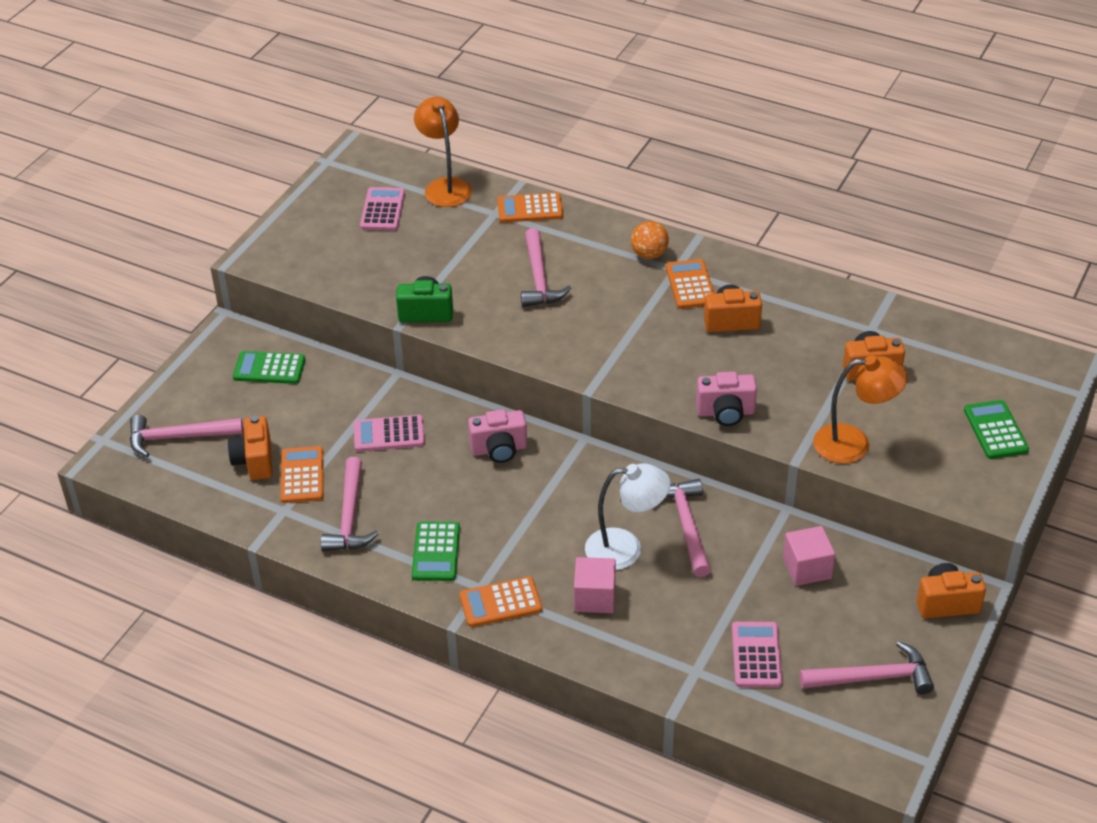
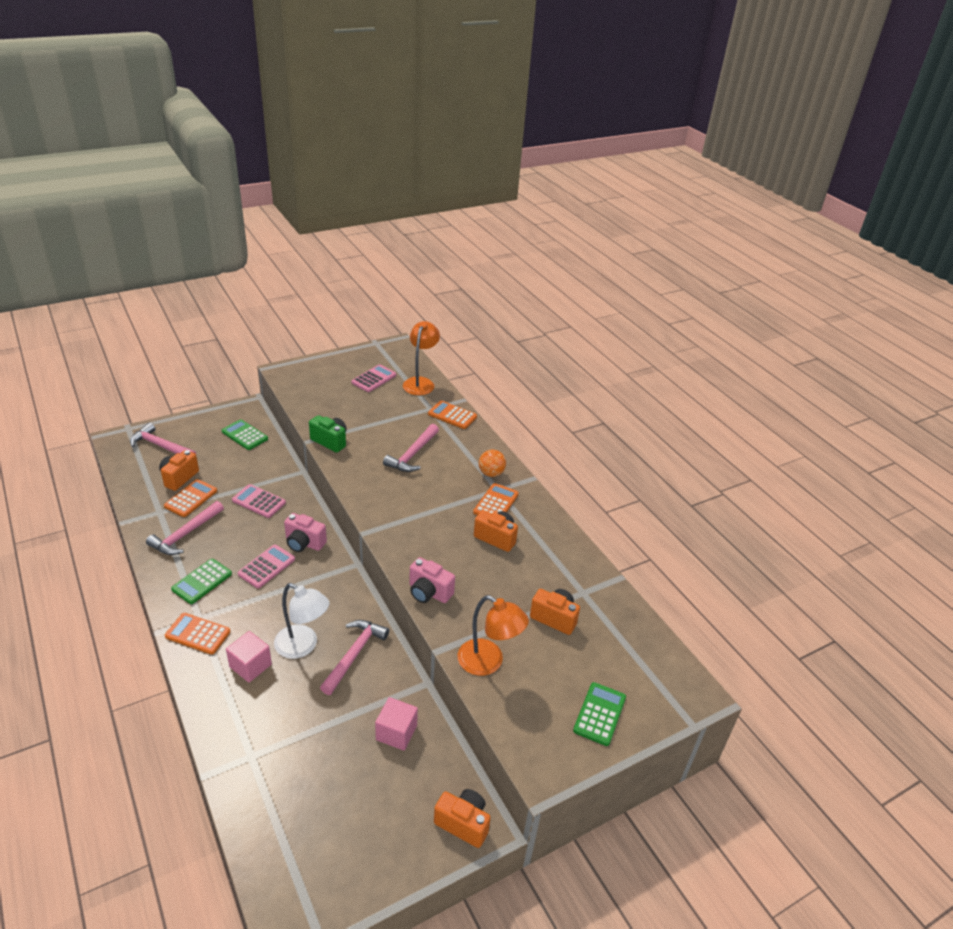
camera: 30 degrees right, 5 degrees down
pink calculator [732,622,782,688] -> pink calculator moved to [238,545,295,588]
pink hammer [799,641,934,694] -> none

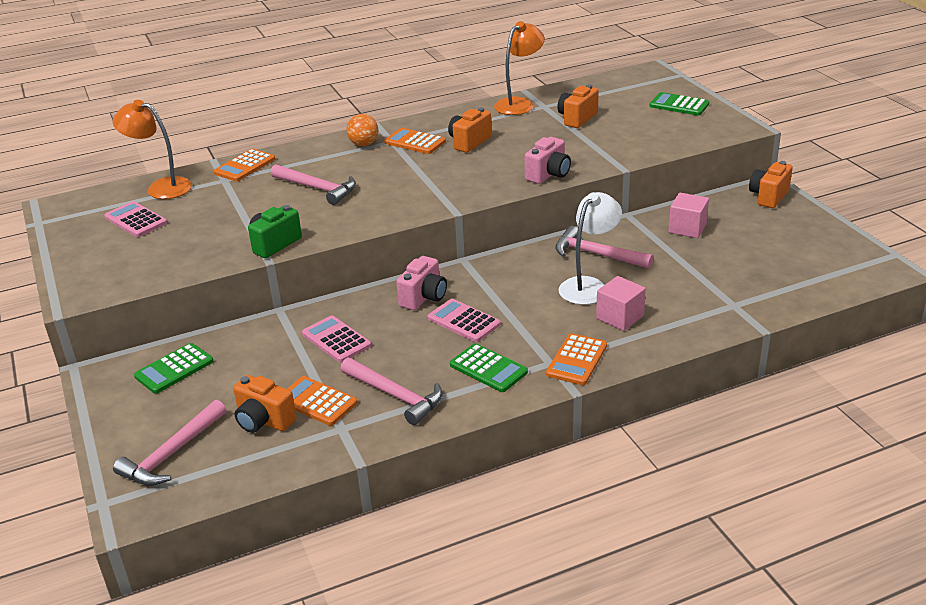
camera: 80 degrees left, 5 degrees down
pink calculator [232,484,286,518] -> pink calculator turned 105 degrees clockwise [302,315,371,363]
orange lamp [458,595,529,676] -> orange lamp moved to [494,21,545,115]

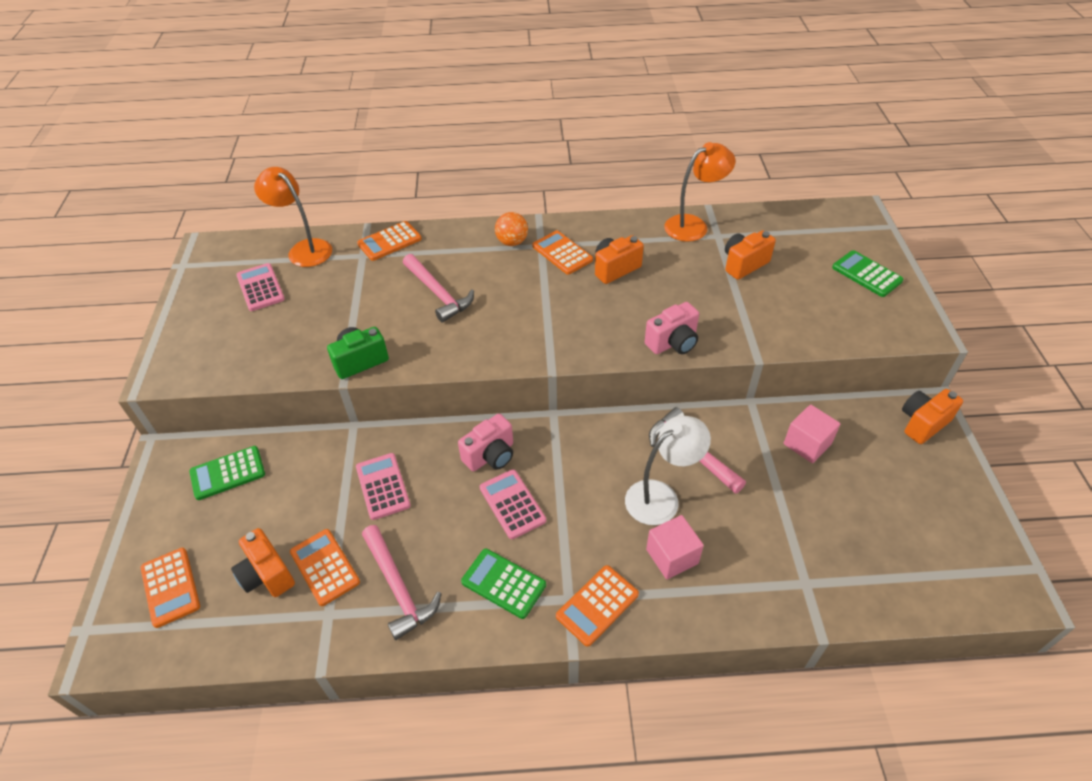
camera: 20 degrees right, 15 degrees up
pink hammer [113,400,226,486] -> orange calculator [141,548,200,628]
green calculator [450,343,528,392] -> green calculator turned 150 degrees clockwise [461,548,546,619]

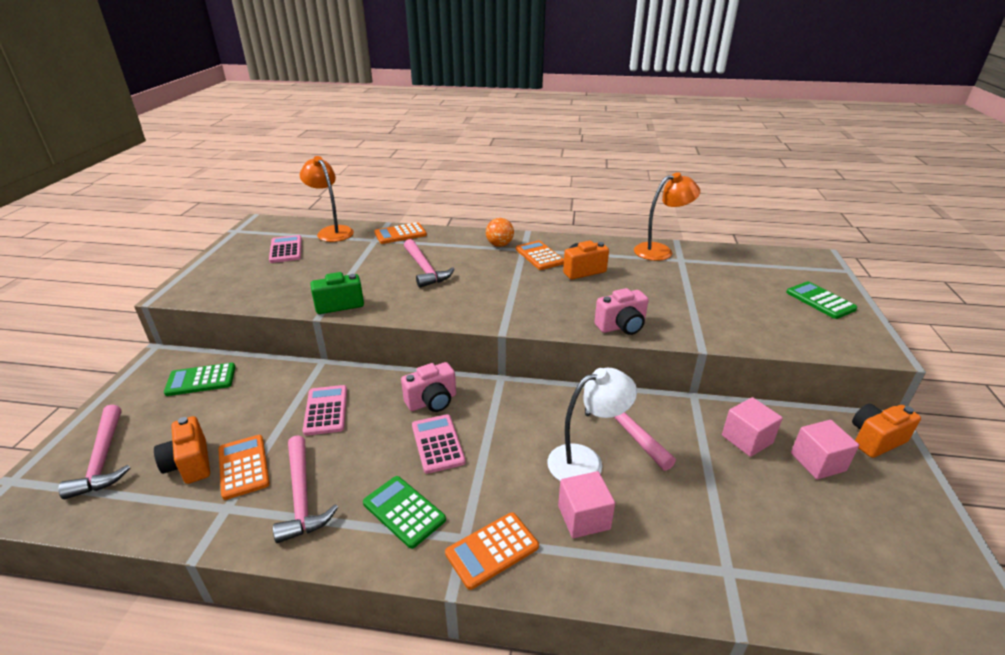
camera: 10 degrees right, 15 degrees down
orange calculator [141,548,200,628] -> pink hammer [59,404,130,499]
orange camera [725,231,776,280] -> none
none -> pink cube [791,420,859,479]

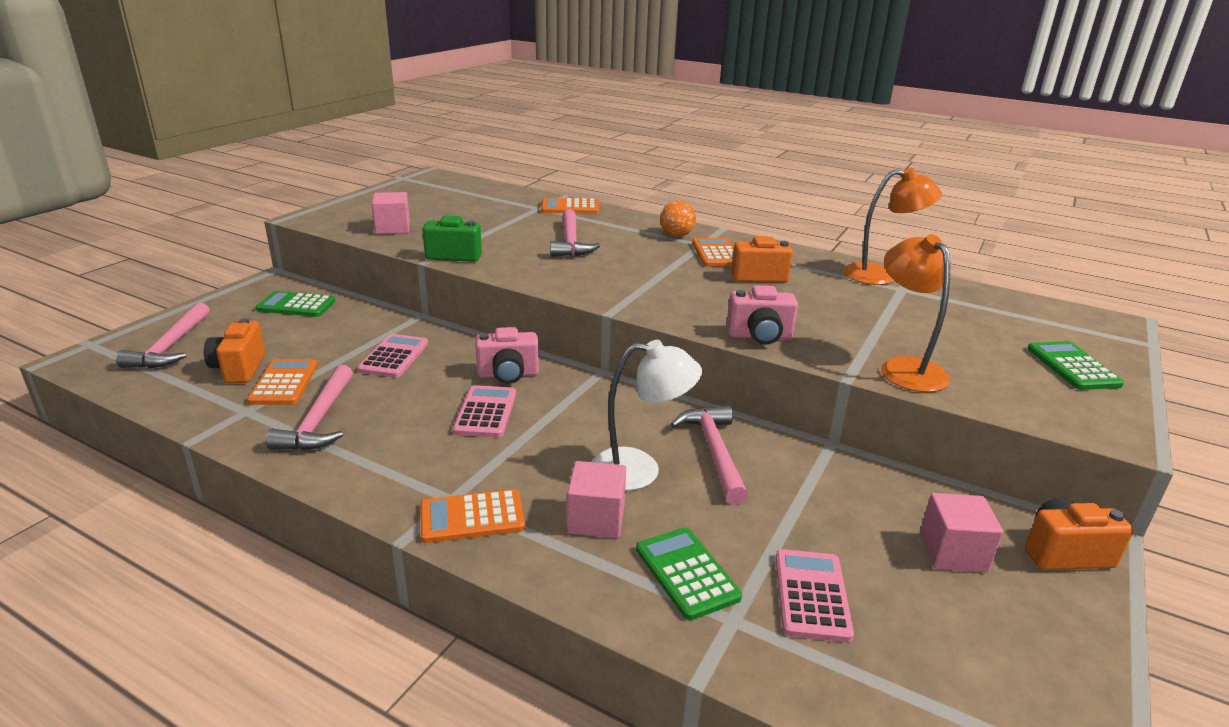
camera: 20 degrees right, 5 degrees down
pink calculator [269,235,302,263] -> pink calculator moved to [775,549,854,642]
orange lamp [300,156,354,242] -> orange lamp moved to [881,234,950,392]
green calculator [363,476,446,549] -> green calculator moved to [636,527,742,620]
pink cube [722,397,783,457] -> pink cube moved to [372,192,410,234]

